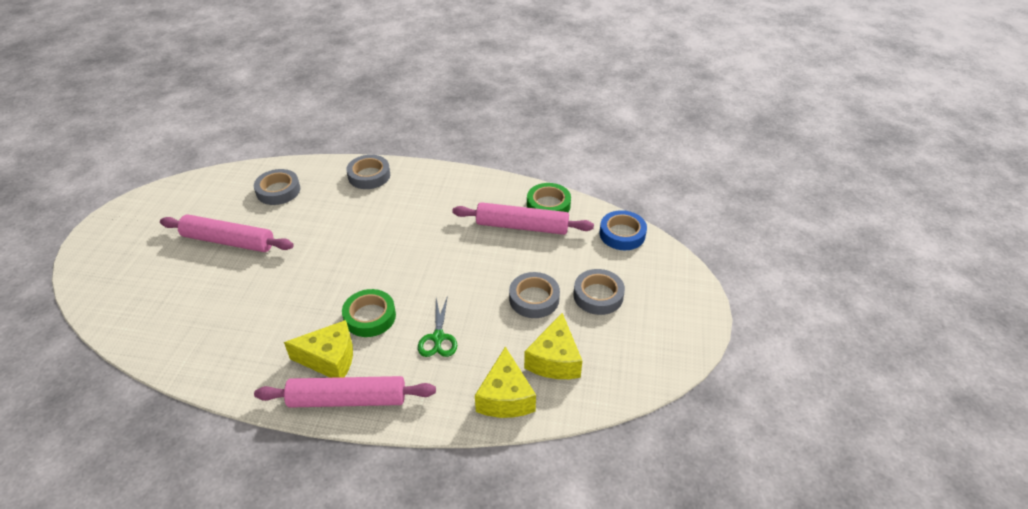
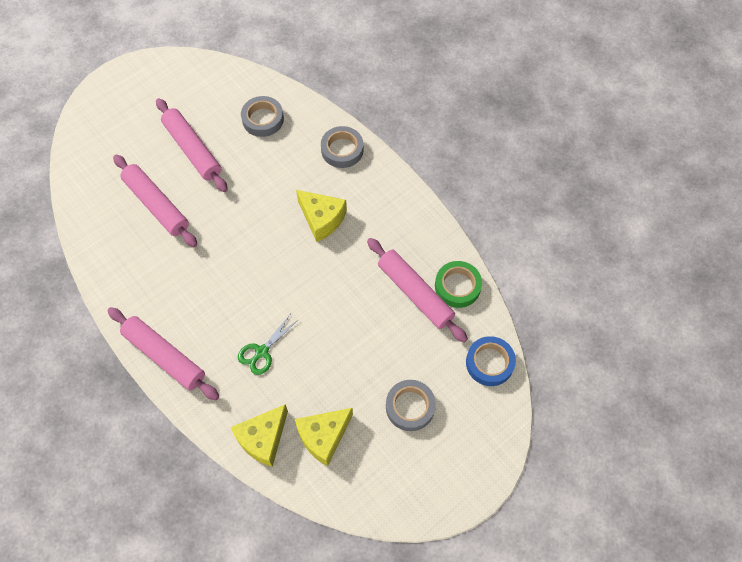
camera: 40 degrees right, 20 degrees up
yellow cheese [284,320,353,378] -> yellow cheese moved to [296,190,347,242]
green tape [342,289,396,337] -> none
grey tape [509,272,560,318] -> none
none -> pink rolling pin [113,155,198,247]

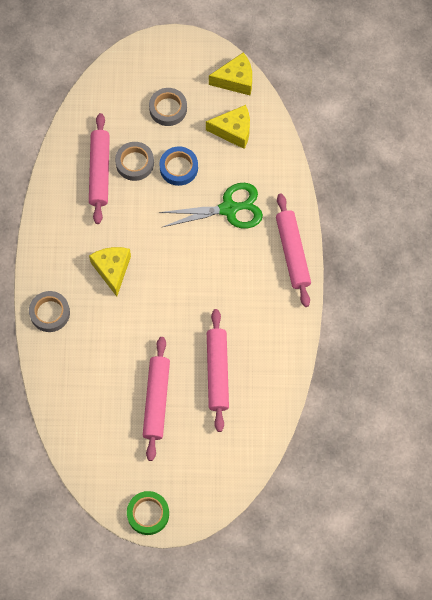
camera: 140 degrees left, 5 degrees up
yellow cheese [230,404,288,467] -> yellow cheese moved to [209,52,252,95]
green scissors [238,315,299,375] -> green scissors [159,183,263,228], size x1.73
grey tape [241,96,284,137] -> grey tape moved to [115,142,154,181]
green tape [435,261,482,308] -> green tape moved to [127,491,169,535]
blue tape [466,336,516,386] -> blue tape moved to [159,146,198,186]

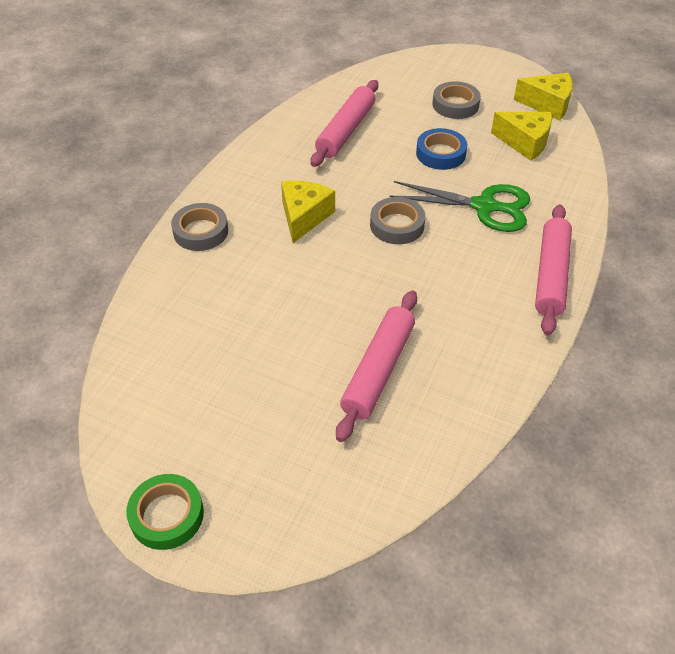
camera: 25 degrees right, 20 degrees down
grey tape [115,142,154,181] -> grey tape moved to [370,197,425,244]
pink rolling pin [143,337,170,461] -> none

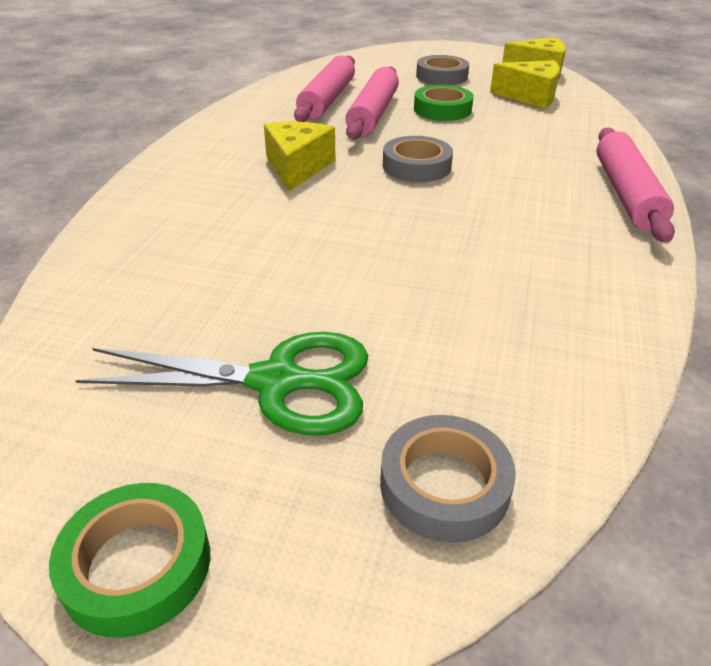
camera: 10 degrees left, 10 degrees down
grey tape [171,203,228,251] -> grey tape moved to [380,415,516,543]
pink rolling pin [336,290,417,442] -> pink rolling pin moved to [346,66,399,140]
green scissors [389,181,530,232] -> green scissors moved to [75,332,368,435]
blue tape [416,128,467,170] -> green tape [414,85,474,121]

